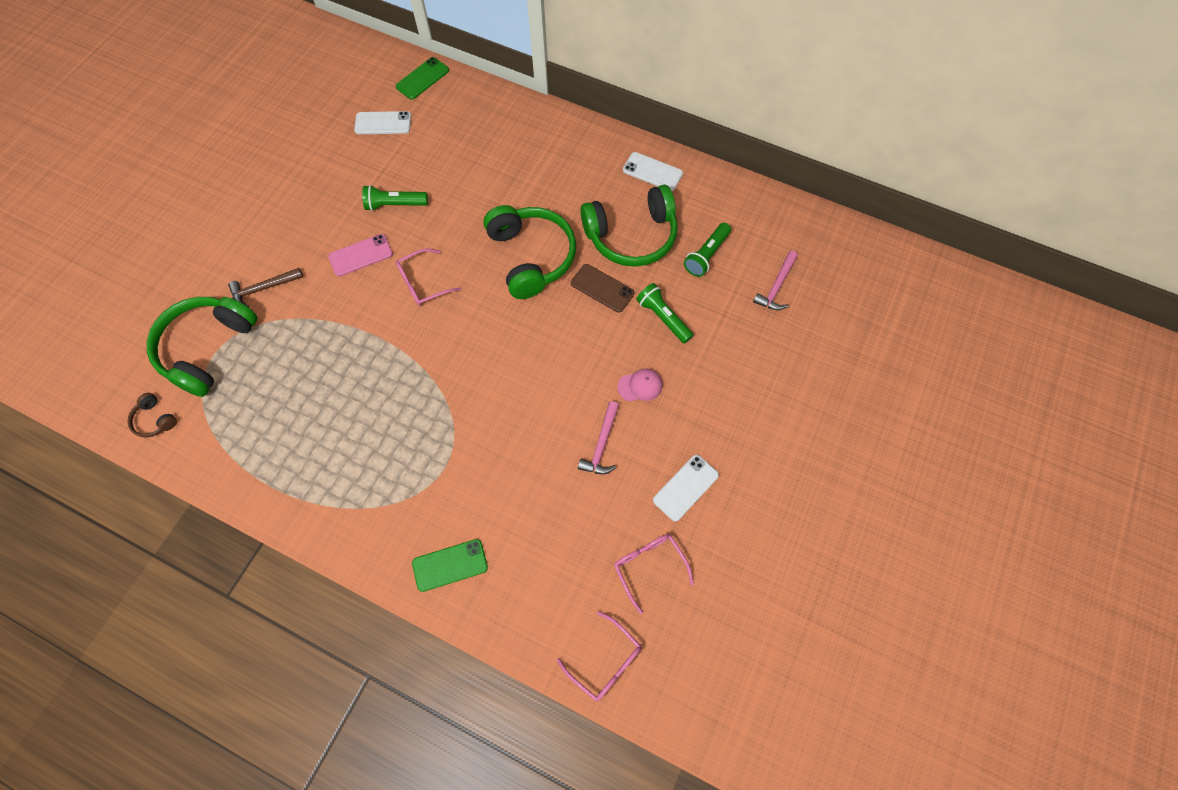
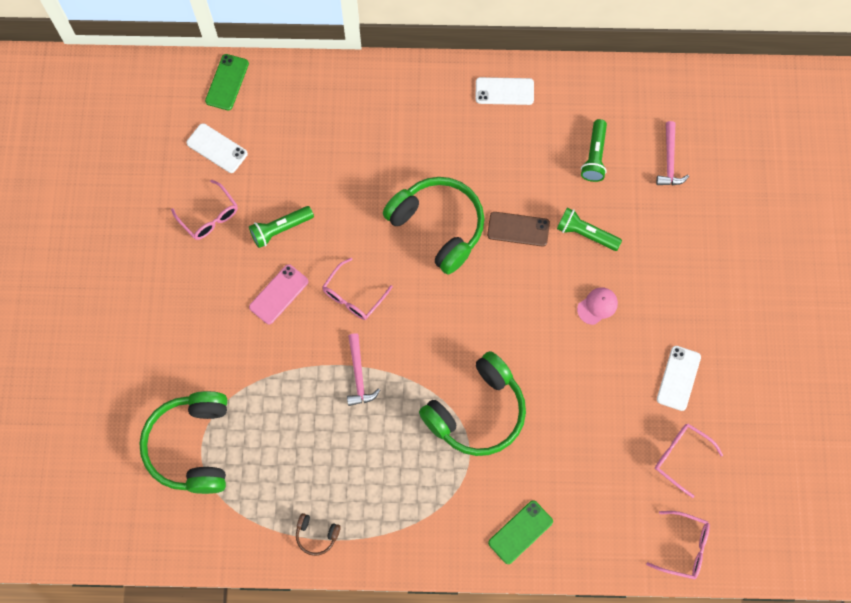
camera: 25 degrees left, 5 degrees up
brown headphones [127,393,177,438] -> brown headphones moved to [296,513,341,556]
brown hammer [228,268,303,307] -> none
white phone [354,111,411,134] -> white phone turned 60 degrees clockwise [186,123,248,173]
pink hammer [578,401,619,474] -> pink hammer moved to [347,333,380,406]
green headphones [581,185,678,267] -> green headphones moved to [419,351,526,456]
none -> pink glasses [171,180,238,240]

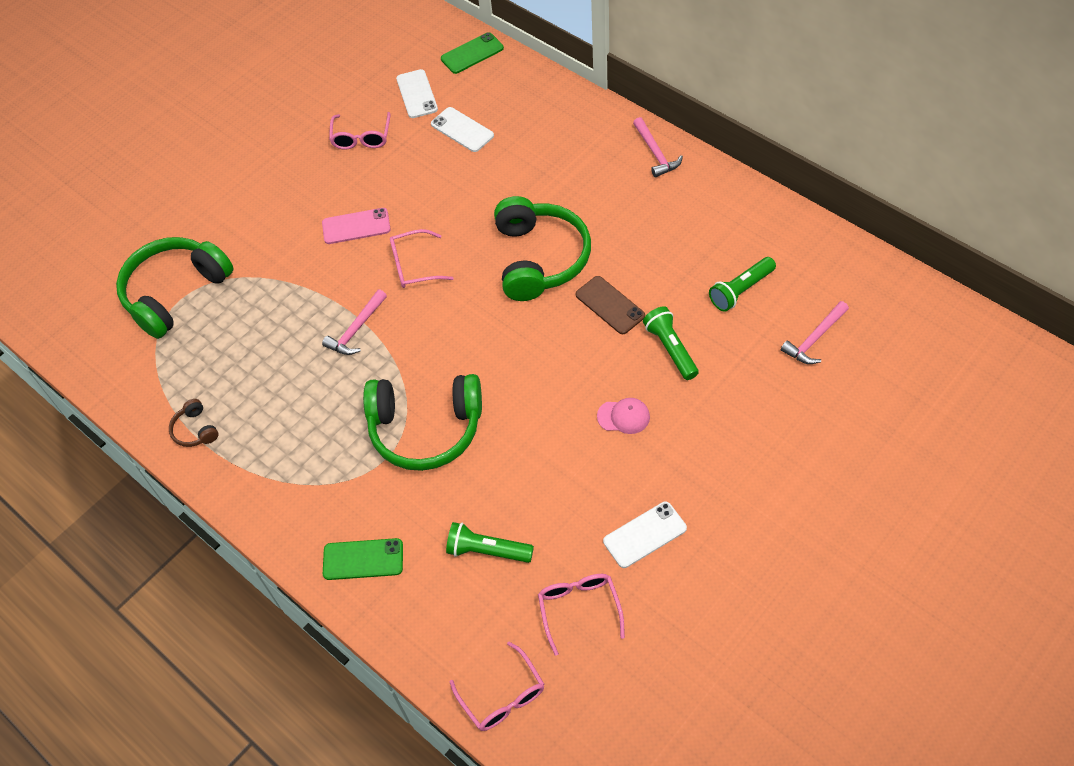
camera: 45 degrees right, 15 degrees down
green flashlight [249,206,314,248] -> green flashlight moved to [446,522,534,563]
white phone [476,77,534,105] -> white phone moved to [431,107,494,152]
none -> pink hammer [633,117,683,177]

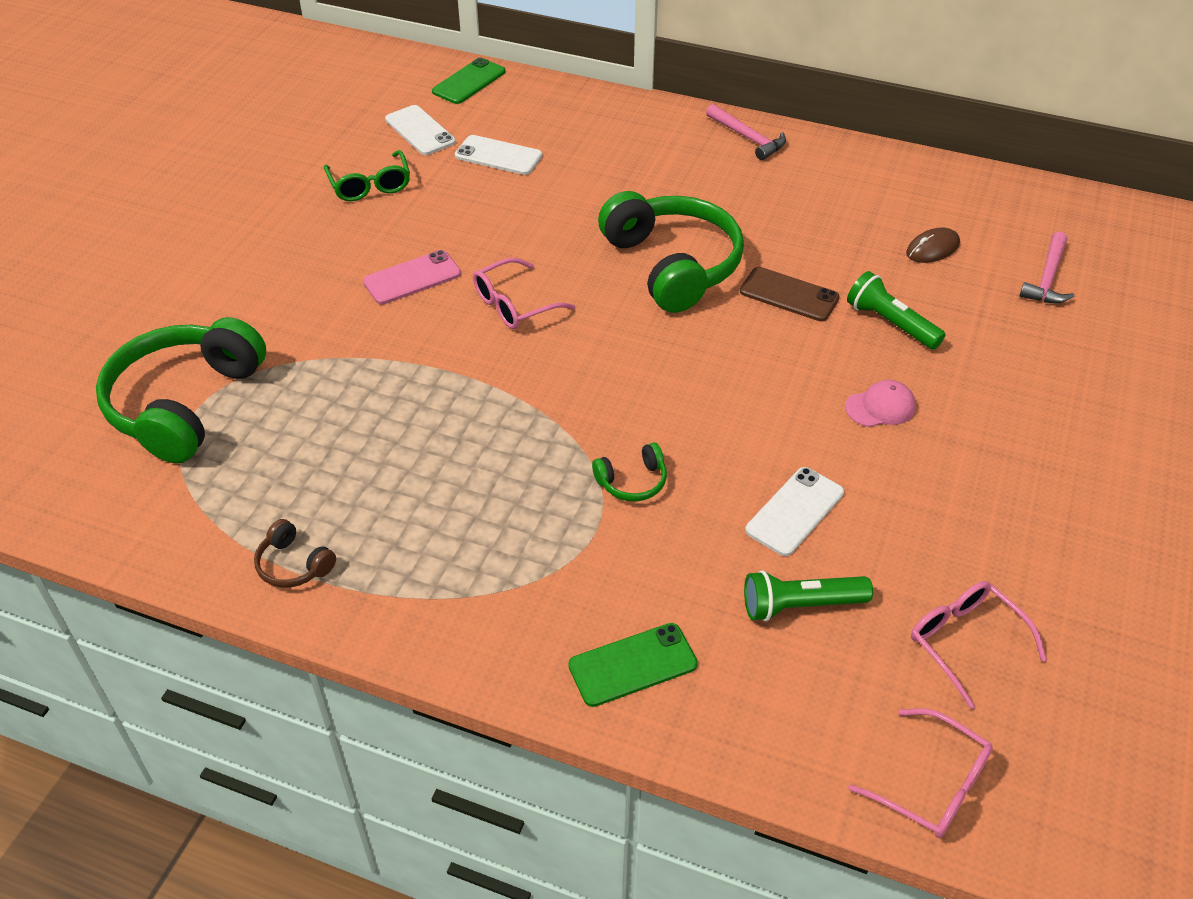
camera: 25 degrees left, 10 degrees down
pink hammer [322,289,387,355] -> none
pink glasses [329,112,391,150] -> green glasses [324,150,410,201]
green headphones [363,374,482,471] -> green headphones [592,442,667,501], size x0.42
white phone [603,502,687,568] -> white phone moved to [745,467,844,556]
green flashlight [709,257,776,312] -> brown mouse [906,227,960,263]

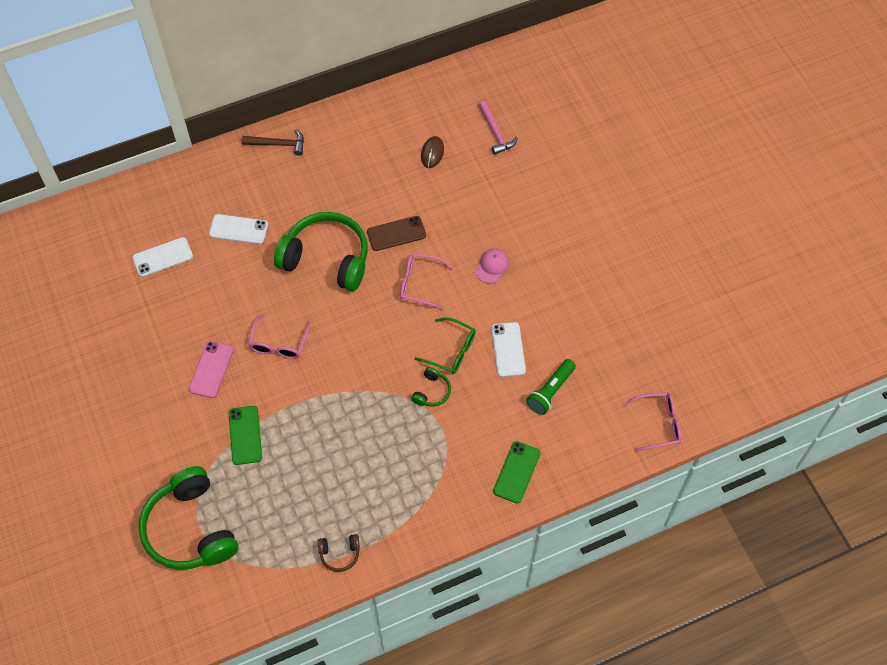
camera: 45 degrees left, 15 degrees up
green glasses [324,150,410,201] -> green glasses moved to [414,317,476,374]
white phone [385,105,456,155] -> white phone moved to [209,214,268,244]
green phone [432,58,505,104] -> green phone moved to [229,406,262,465]
pink hammer [706,104,786,160] -> brown hammer [242,129,304,156]
green flashlight [847,271,946,350] -> none
pink glasses [911,581,1047,709] -> pink glasses moved to [400,253,452,309]

